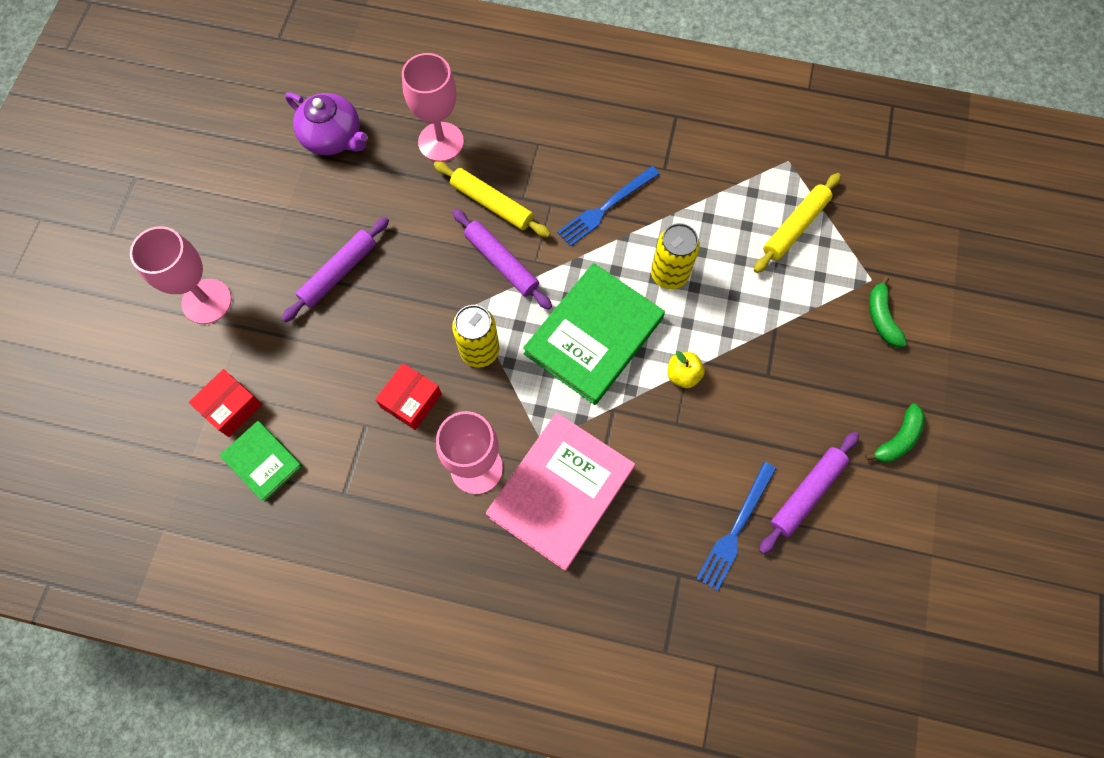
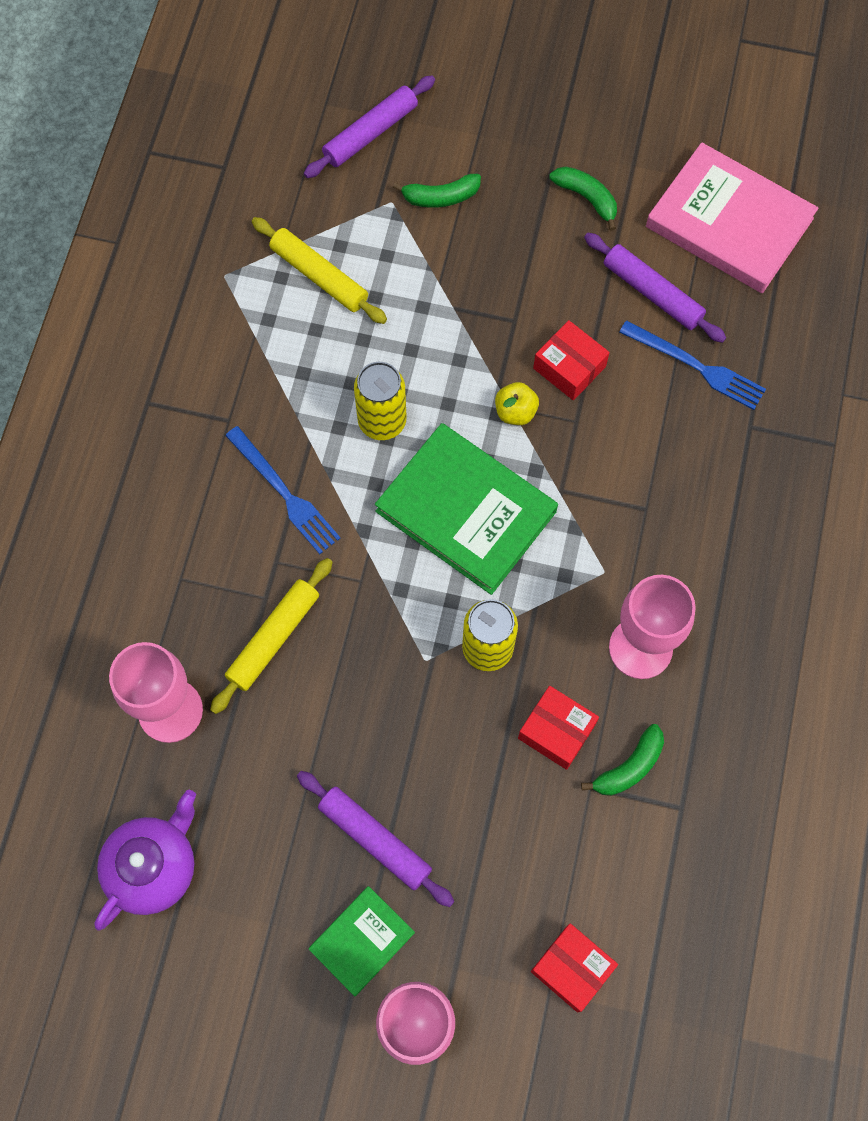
camera: 90 degrees left, 0 degrees up
green book [219,421,303,502] -> green book moved to [308,886,415,996]
purple rolling pin [452,209,552,310] -> purple rolling pin moved to [304,75,435,178]
pink book [486,413,635,571] -> pink book moved to [646,142,818,293]
none -> red box [533,320,610,400]
none -> green banana [581,724,664,796]

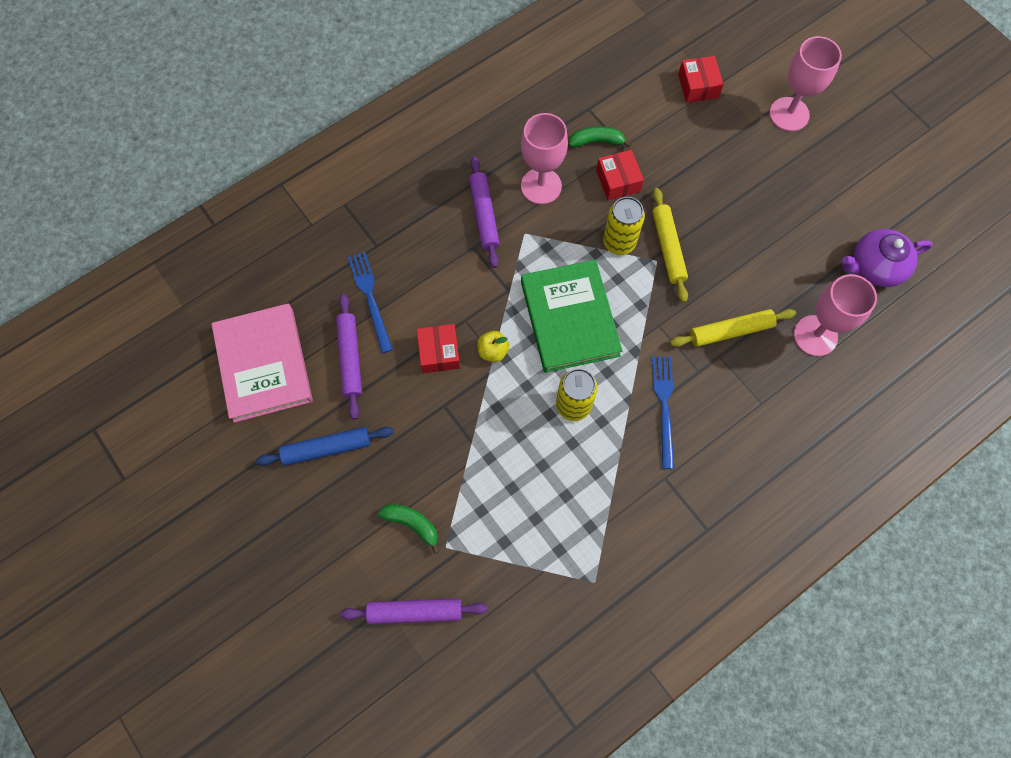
camera: 140 degrees left, 0 degrees up
yellow rolling pin [252,217,387,324] -> yellow rolling pin moved to [652,188,688,303]
purple rolling pin [297,771,454,907] -> purple rolling pin moved to [469,156,500,268]
green book [308,886,415,996] -> none
green banana [549,166,617,231] -> blue rolling pin [256,427,394,466]

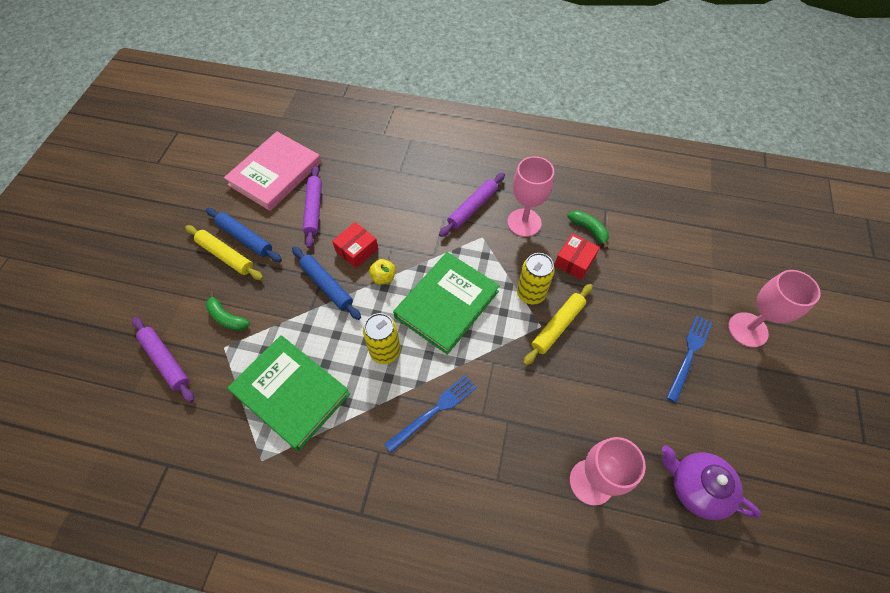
camera: 50 degrees right, 10 degrees down
purple rolling pin [336,294,362,420] -> purple rolling pin turned 45 degrees counterclockwise [303,166,322,248]
blue fork [348,252,393,353] -> blue fork moved to [666,315,712,403]
green banana [378,504,439,554] -> green banana turned 135 degrees clockwise [206,291,250,331]
yellow rolling pin [670,309,796,347] -> yellow rolling pin moved to [185,225,263,280]
red box [678,56,724,103] -> none
none -> green book [227,335,350,451]
none -> blue rolling pin [292,247,361,320]

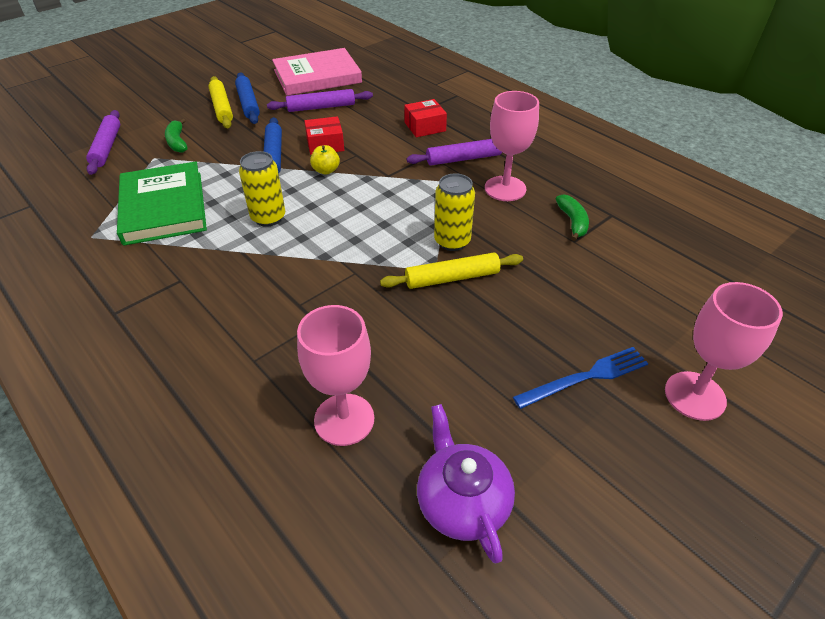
camera: 35 degrees right, 15 degrees down
purple rolling pin [303,166,322,248] -> purple rolling pin turned 45 degrees clockwise [267,89,373,112]
blue fork [384,375,477,453] -> none
green book [393,252,500,355] -> none
red box [554,233,600,280] -> red box moved to [404,99,447,137]

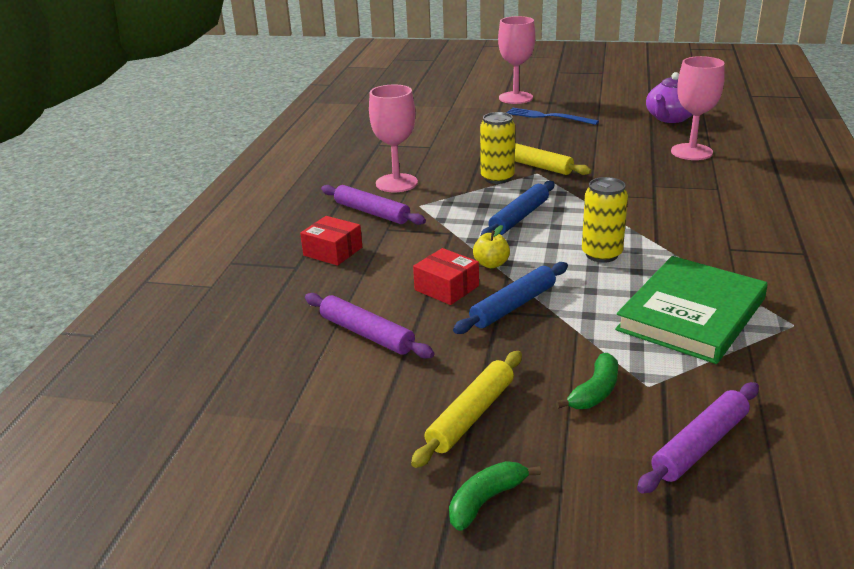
camera: 125 degrees left, 15 degrees down
blue rolling pin [235,72,260,124] -> blue rolling pin moved to [481,181,555,236]
pink book [272,48,362,96] -> none
green banana [556,194,589,241] -> green banana moved to [449,461,541,531]

